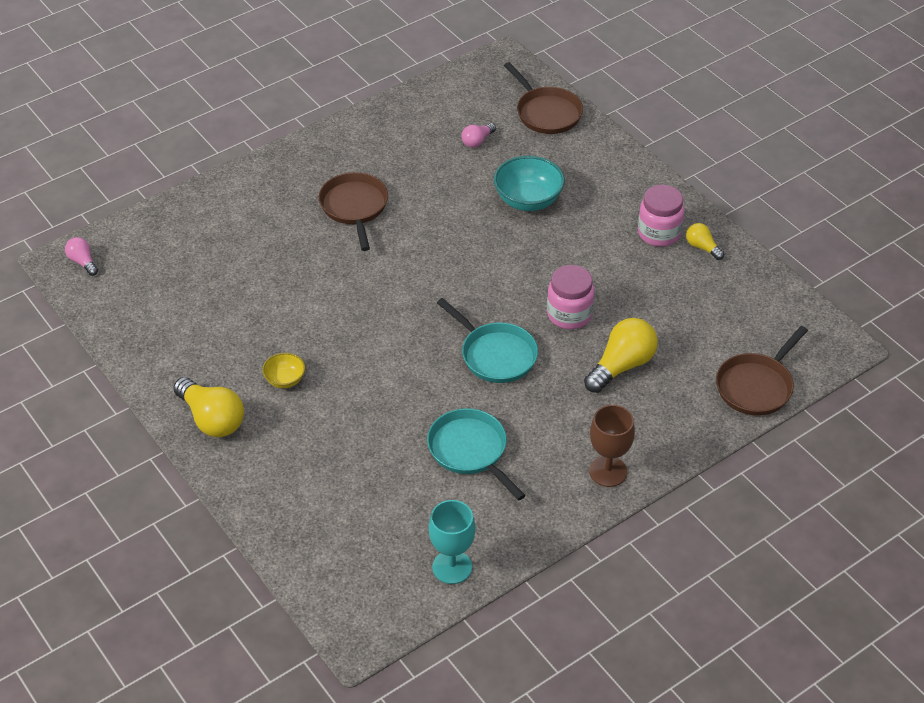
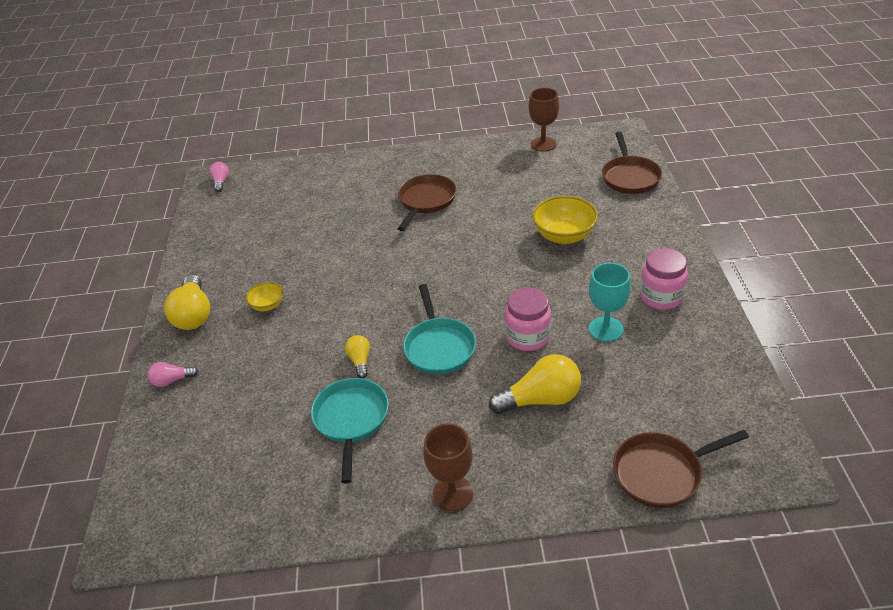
camera: 35 degrees right, 5 degrees down
turquoise goblet [429,500,475,584] -> turquoise goblet moved to [589,263,631,342]
pink light bulb [461,123,496,148] -> pink light bulb moved to [148,362,198,387]
turquoise bowl [494,156,565,211] -> yellow bowl [532,196,598,244]
yellow light bulb [686,223,724,260] -> yellow light bulb moved to [345,335,370,378]
none -> brown goblet [529,88,559,152]

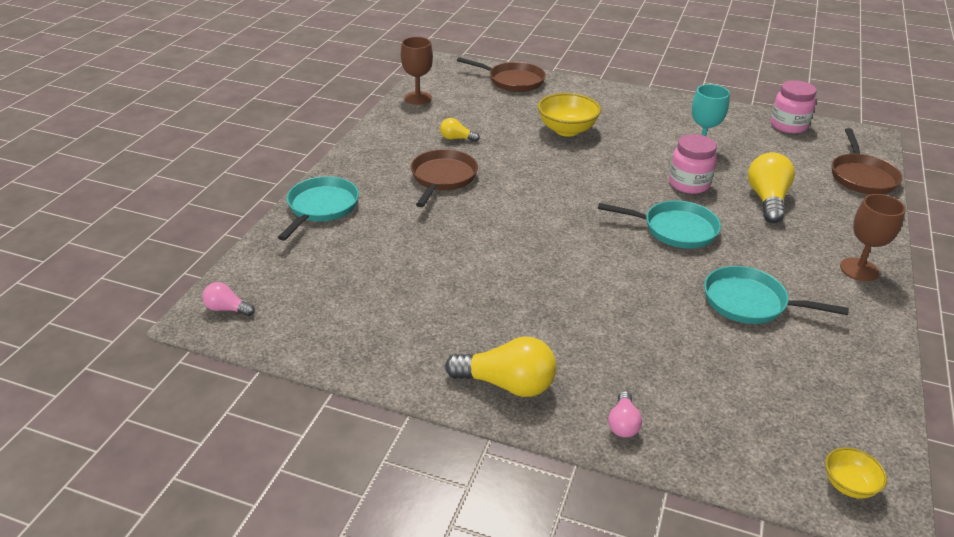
camera: 70 degrees left, 5 degrees down
yellow bowl [246,282,283,311] -> yellow bowl moved to [825,447,887,499]
yellow light bulb [345,335,370,378] -> yellow light bulb moved to [440,118,480,142]
brown pan [398,174,457,231] -> brown pan turned 60 degrees clockwise [411,149,478,207]
pink jar [640,248,688,310] -> pink jar moved to [770,80,817,133]
none -> turquoise pan [278,176,359,241]

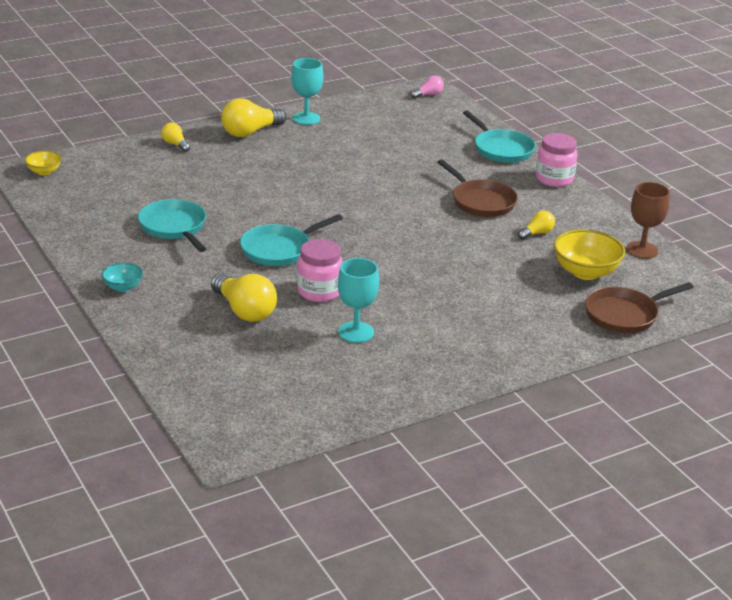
camera: 130 degrees right, 5 degrees down
yellow bowl [538,93,601,137] -> yellow bowl moved to [554,229,625,280]
pink light bulb [608,391,642,438] -> yellow light bulb [161,123,190,152]
turquoise pan [704,266,849,324] -> turquoise pan turned 90 degrees counterclockwise [138,199,206,252]
pink jar [770,80,817,133] -> pink jar moved to [536,133,577,187]
brown pan [832,128,902,194] -> none
brown goblet [840,194,906,281] -> turquoise bowl [102,263,143,292]
none -> turquoise goblet [291,58,323,125]

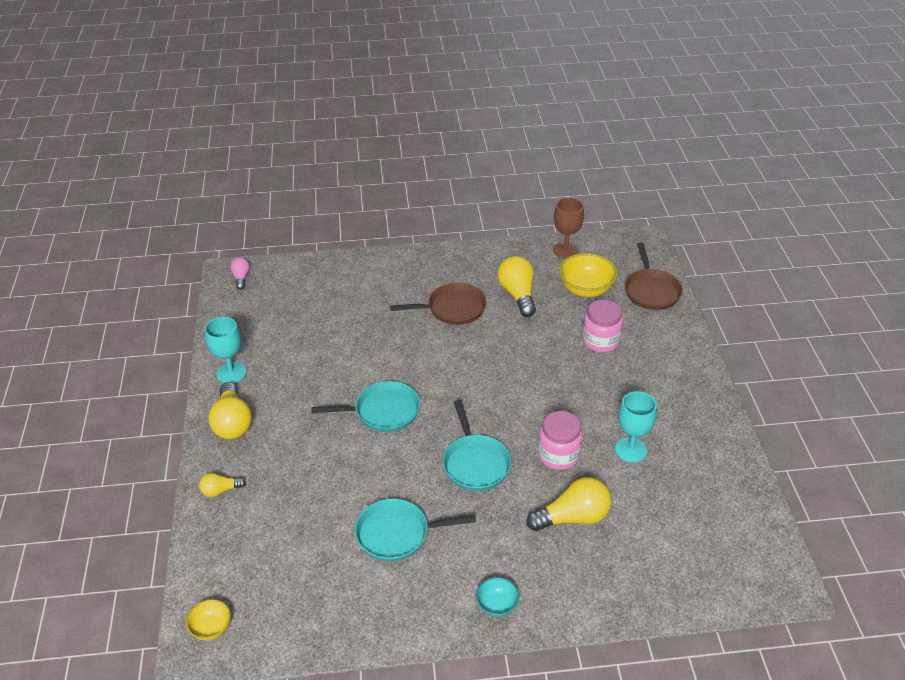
camera: 65 degrees left, 10 degrees up
turquoise pan [463,110,535,163] -> turquoise pan moved to [311,381,420,432]
yellow light bulb [518,211,555,240] -> yellow light bulb [498,256,536,317], size x1.87
pink jar [536,133,577,187] -> pink jar moved to [583,300,623,352]

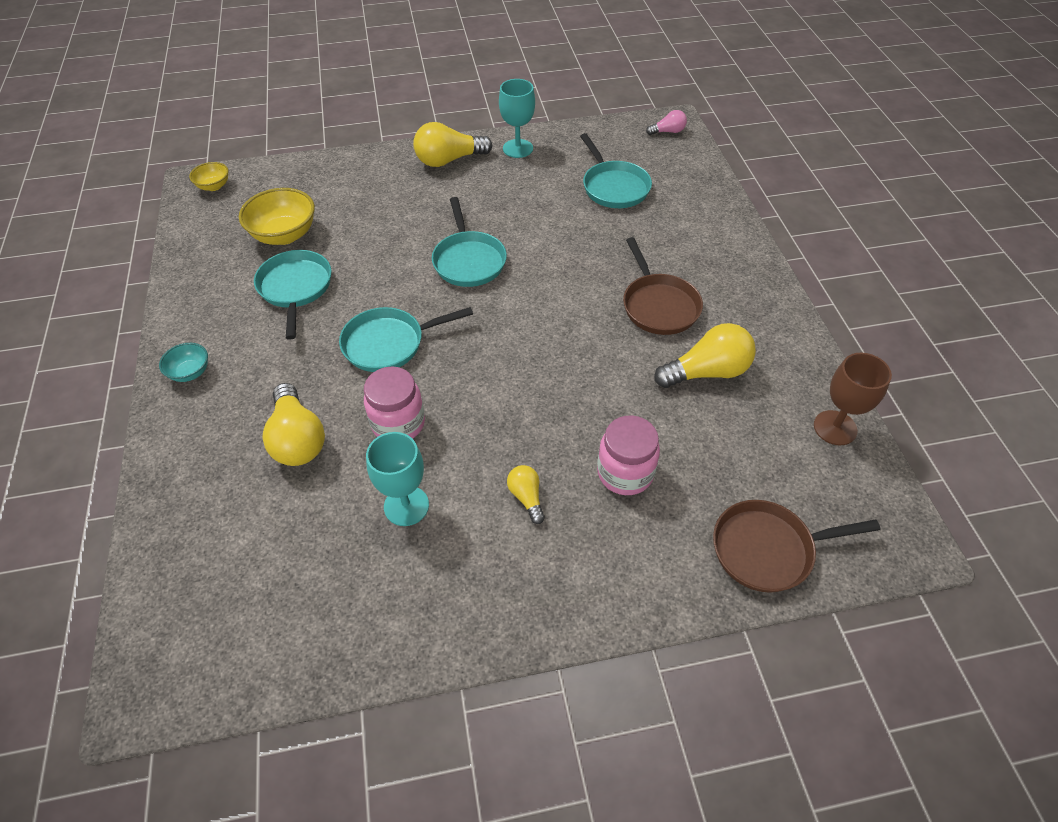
camera: 85 degrees right, 10 degrees up
yellow light bulb [199,473,246,497] -> yellow light bulb moved to [507,465,545,524]
yellow bowl [559,253,618,297] -> yellow bowl moved to [239,188,315,245]
none -> turquoise pan [580,133,652,208]

